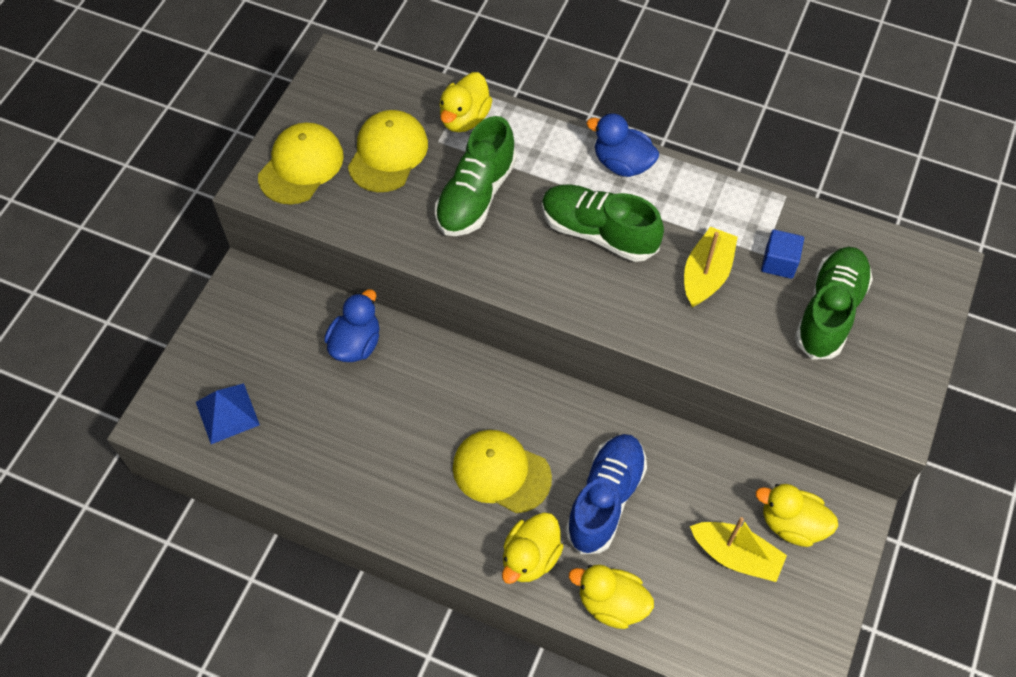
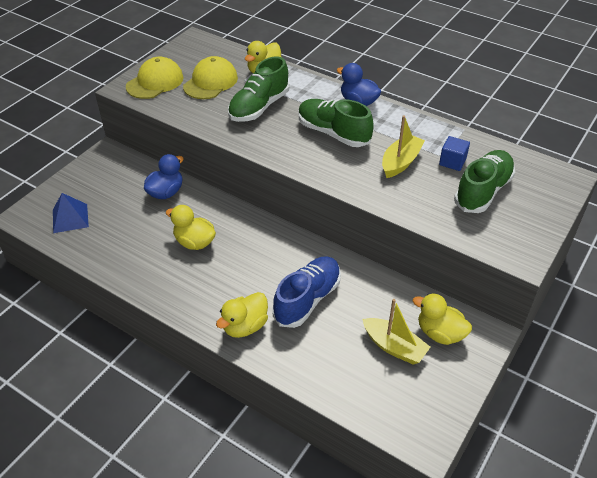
camera: 10 degrees right, 15 degrees down
yellow cap [453,430,552,513] -> none
yellow duck [569,564,654,629] -> yellow duck moved to [166,205,216,250]

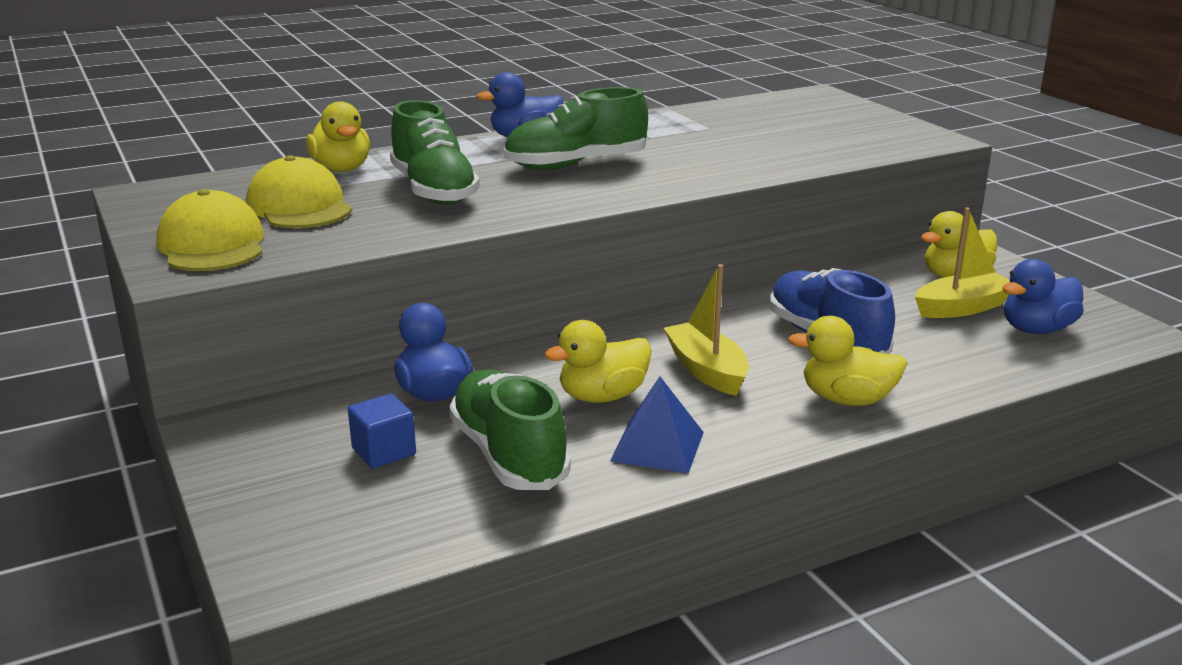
camera: 60 degrees left, 20 degrees down
blue pyramid [53,193,89,233] -> blue pyramid moved to [610,376,704,473]
yellow duck [216,292,268,338] -> yellow duck turned 120 degrees clockwise [788,316,907,406]
yellow boat [382,115,425,178] -> yellow boat moved to [664,264,749,396]
blue cube [439,136,470,171] -> blue cube moved to [348,394,416,469]
green shoe [454,150,515,213] -> green shoe moved to [449,369,571,490]
none -> blue duck [1002,259,1084,334]

